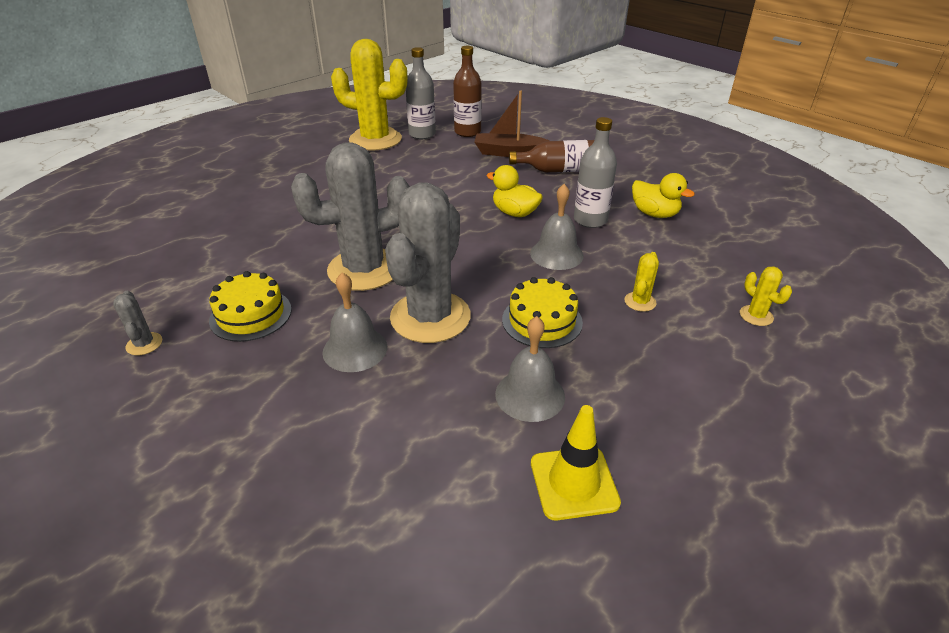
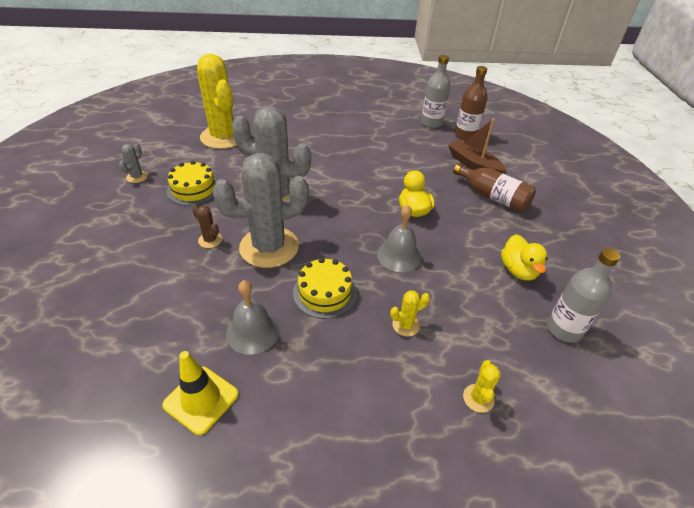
camera: 40 degrees right, 5 degrees up
grey bell [322,273,387,372] -> brown cactus [192,205,222,248]
yellow cactus [331,39,408,151] -> yellow cactus moved to [197,54,237,149]
grey bottle [574,117,617,228] -> grey bottle moved to [547,248,620,343]

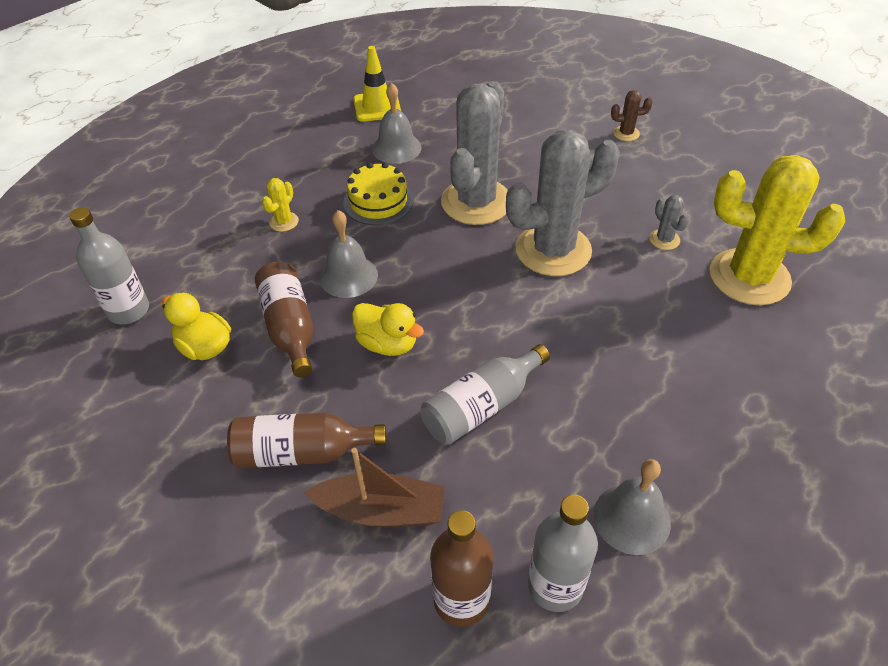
camera: 140 degrees right, 5 degrees up
grey cactus [119,143,148,183] -> grey cactus moved to [649,195,690,250]
yellow cake [167,161,217,206] -> none
brown cactus [192,205,222,248] -> brown cactus moved to [611,90,653,141]
yellow cactus [463,360,501,413] -> none
none -> brown bottle [255,261,313,377]
none -> grey bottle [421,344,550,445]
none -> grey bell [594,459,671,555]

